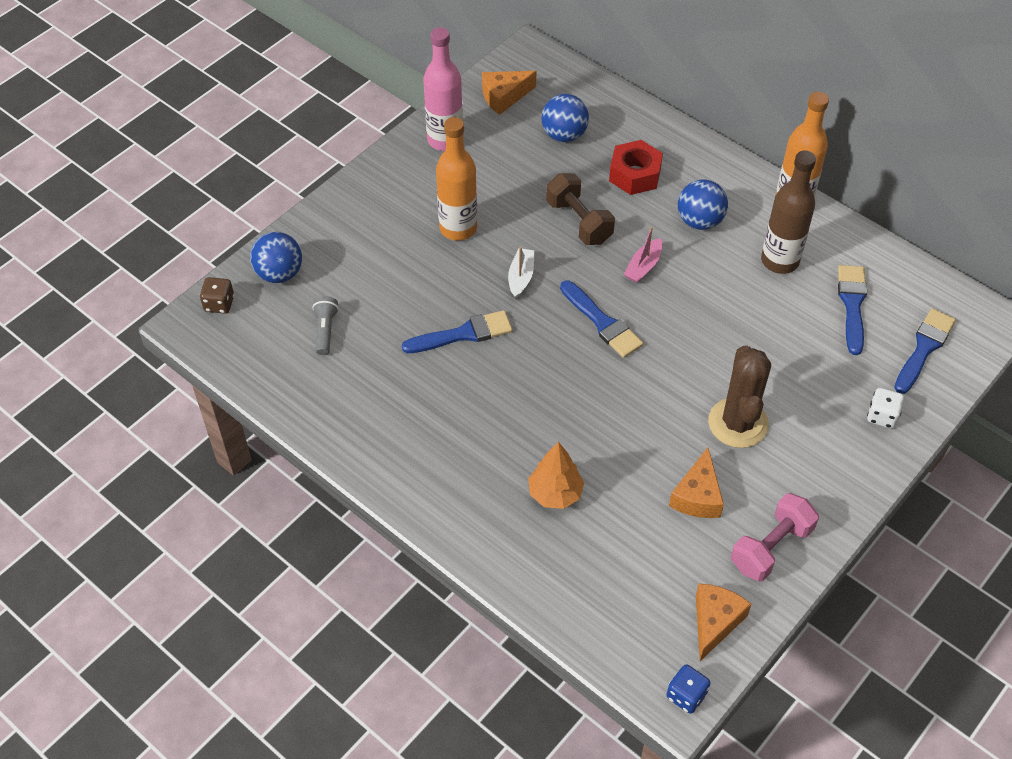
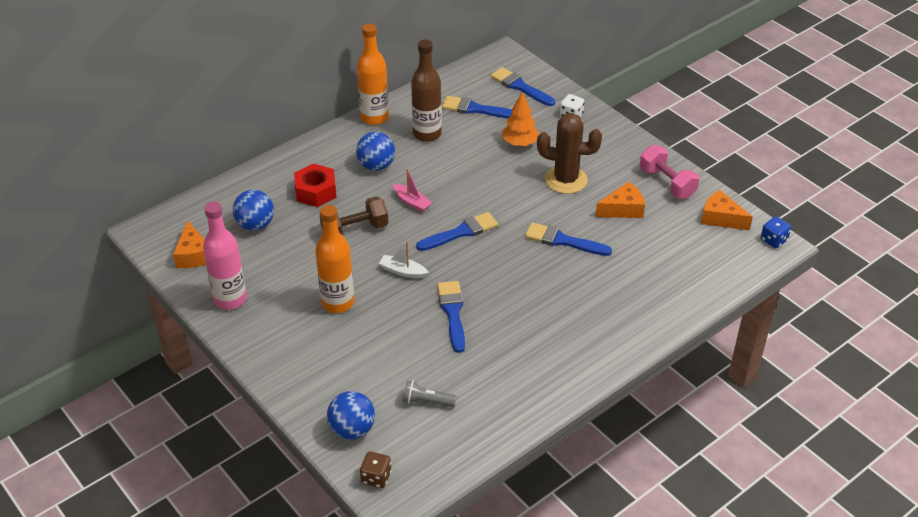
camera: 80 degrees left, 10 degrees down
orange tree [528,442,584,509] -> orange tree moved to [502,92,539,146]
orange cheese [669,447,724,518] -> orange cheese turned 45 degrees counterclockwise [595,182,645,218]
none -> blue brush [525,222,612,256]

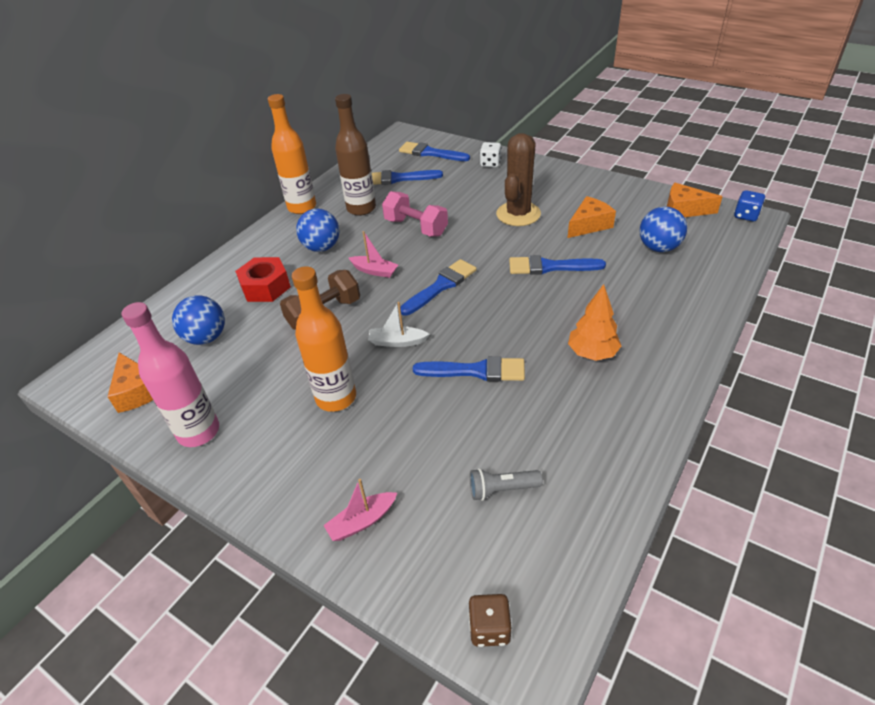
camera: 15 degrees left, 0 degrees up
blue ball [327,391,375,440] -> blue ball moved to [639,207,687,252]
blue brush [437,281,465,353] -> blue brush turned 120 degrees clockwise [413,356,525,382]
orange tree [502,92,539,146] -> orange tree moved to [568,284,621,361]
brown cactus [537,113,602,194] -> brown cactus turned 60 degrees counterclockwise [496,133,541,226]
pink dumbbell [639,145,699,199] -> pink dumbbell moved to [382,191,448,236]
none -> pink boat [323,479,397,541]

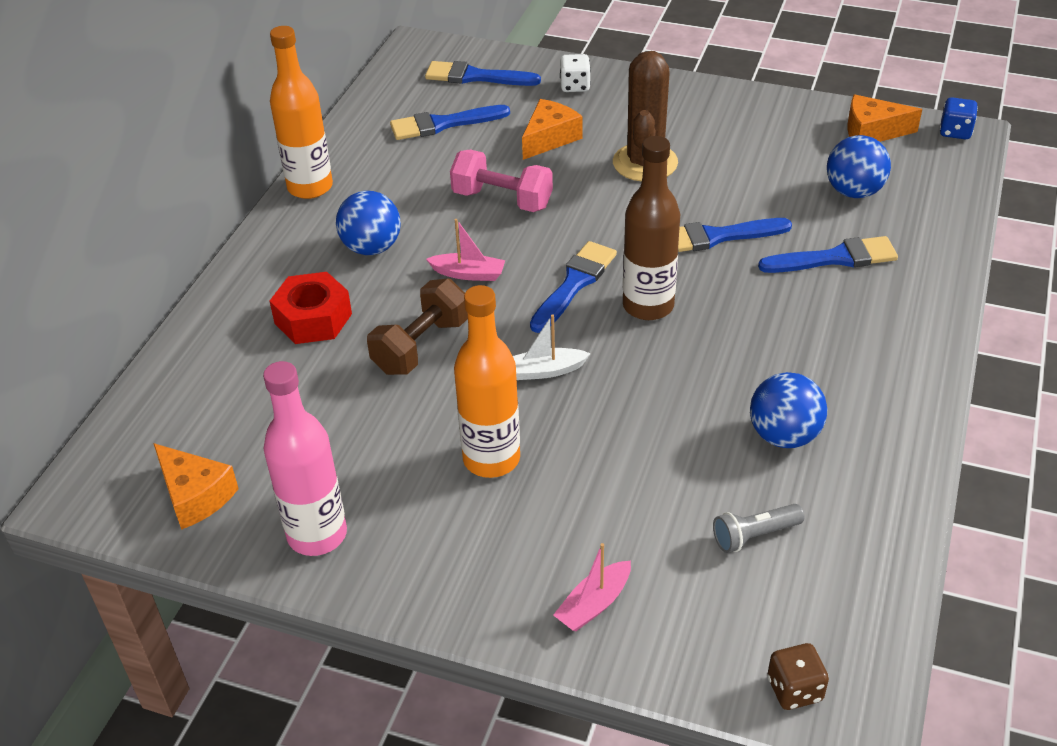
camera: 15 degrees left, 0 degrees up
blue ball [172,295,225,345] -> blue ball moved to [750,372,827,448]
brown bottle [335,94,376,216] -> brown bottle moved to [623,136,680,320]
blue brush [413,356,525,382] -> blue brush moved to [758,236,898,273]
orange cheese [567,196,616,238] -> orange cheese moved to [522,99,582,160]
orange tree [568,284,621,361] -> none

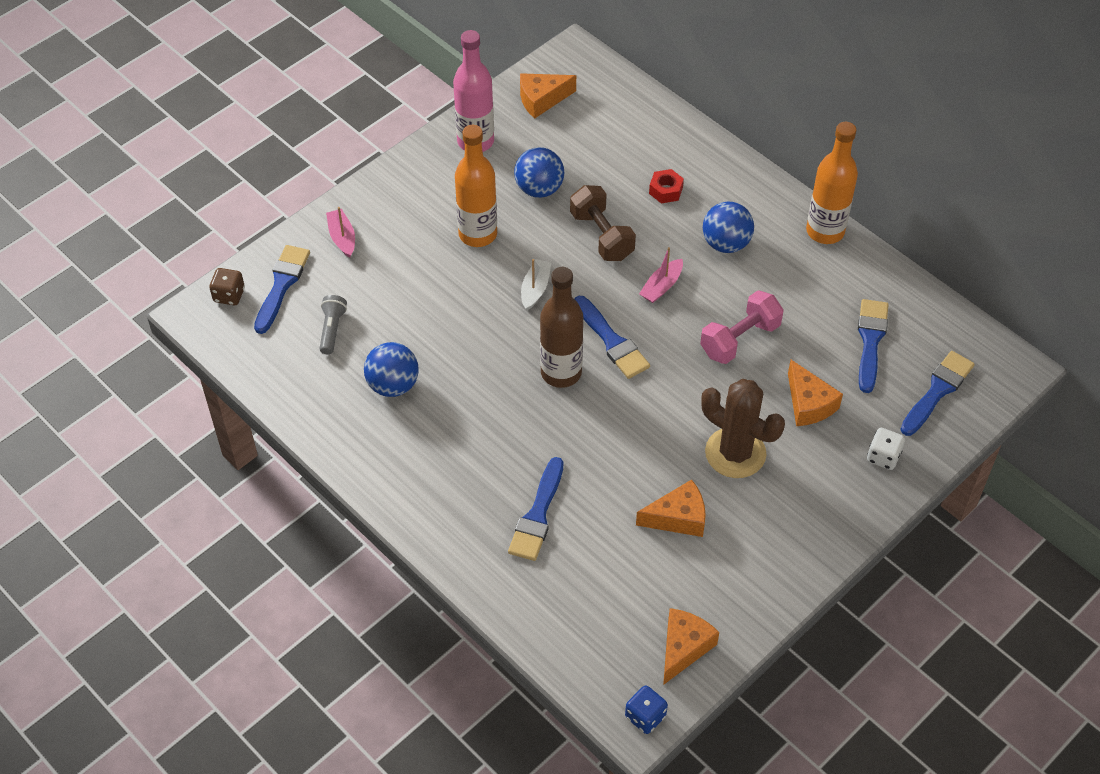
camera: 115 degrees right, 10 degrees up
red nut [270,272,352,344] -> red nut [649,169,684,204], size x0.61
blue brush [678,218,792,252] -> blue brush moved to [254,245,310,334]
blue ball [827,135,891,198] -> blue ball moved to [514,147,564,198]
none -> orange cheese [636,480,706,537]

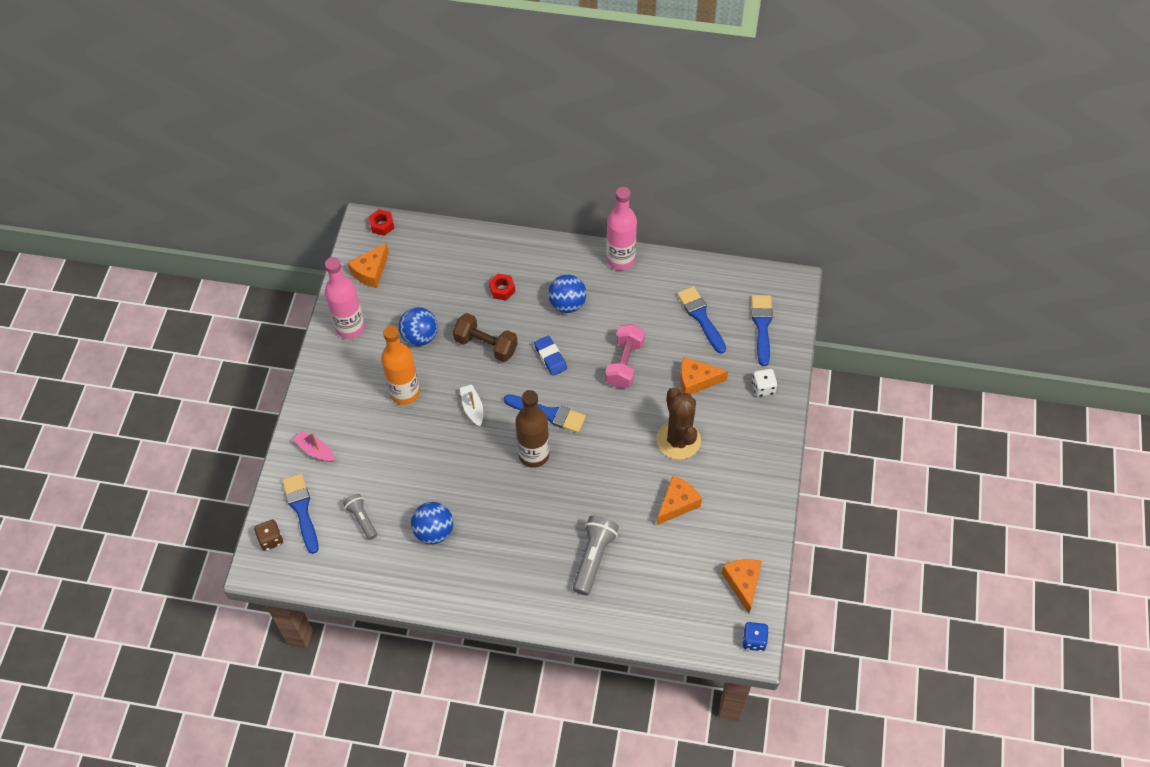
camera: 35 degrees left, 5 degrees up
blue brush [508,457,564,561] -> grey flashlight [573,516,619,595]
pink boat [639,247,683,303] -> blue eraser [534,336,567,376]
brown cactus [701,379,785,478] -> brown cactus turned 75 degrees clockwise [656,388,701,460]
orange cheese [788,360,843,426] -> orange cheese turned 150 degrees clockwise [680,357,728,395]
orange bottle [806,122,858,244] -> pink bottle [606,187,637,270]
none -> red nut [369,209,394,236]

